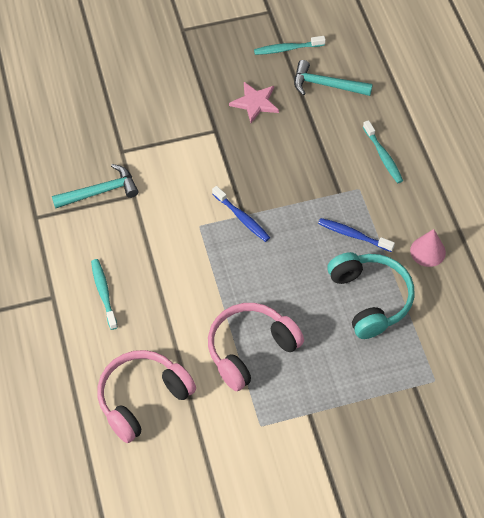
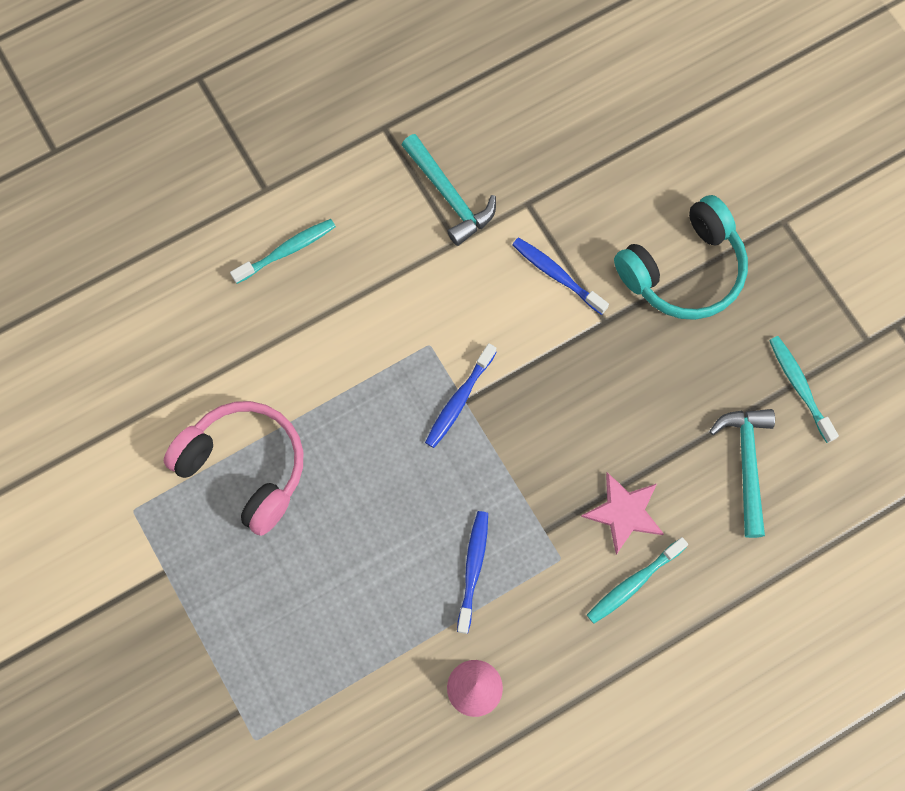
camera: 75 degrees right, 15 degrees up
pink headphones [98,350,196,443] -> none
pink star [229,82,279,123] -> pink star moved to [581,472,664,555]
turquoise headphones [327,252,414,339] -> turquoise headphones moved to [614,195,748,320]
none -> blue toothbrush [512,238,609,315]

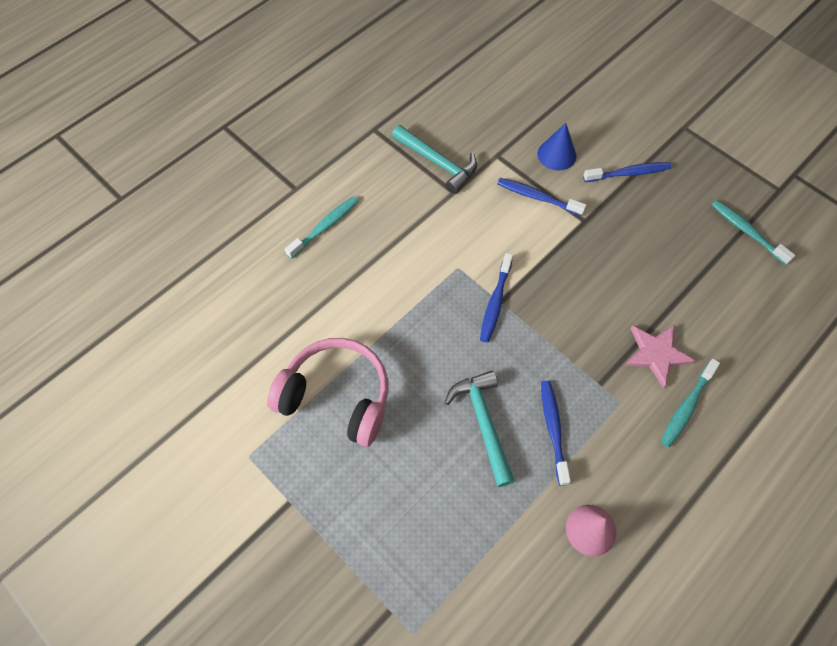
camera: 15 degrees left, 10 degrees down
turquoise headphones [614,195,748,320] -> blue toothbrush [583,162,671,182]
turquoise hammer [709,409,775,538] -> turquoise hammer moved to [444,370,515,487]
none -> blue cone [538,123,576,171]

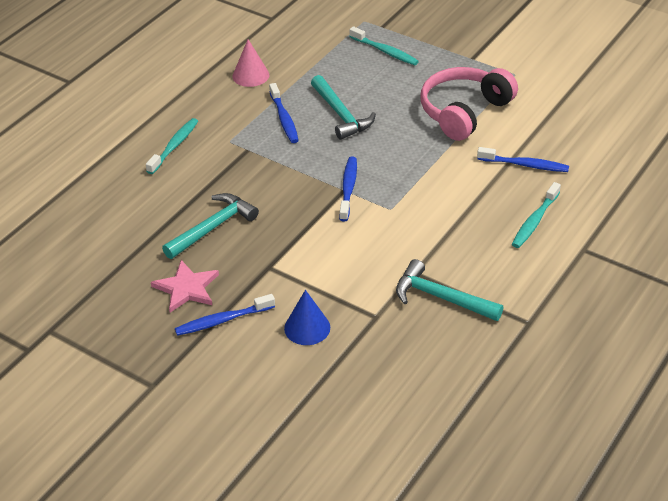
camera: 170 degrees right, 20 degrees down
pink headphones [267,338,388,447] -> pink headphones turned 120 degrees clockwise [421,67,518,141]
blue toothbrush [497,178,586,216] -> blue toothbrush moved to [477,147,569,172]
pink star [624,325,695,388] -> pink star moved to [151,260,219,313]
turquoise toothbrush [712,200,795,265] -> turquoise toothbrush moved to [349,26,419,65]
none -> turquoise hammer [162,193,259,259]

